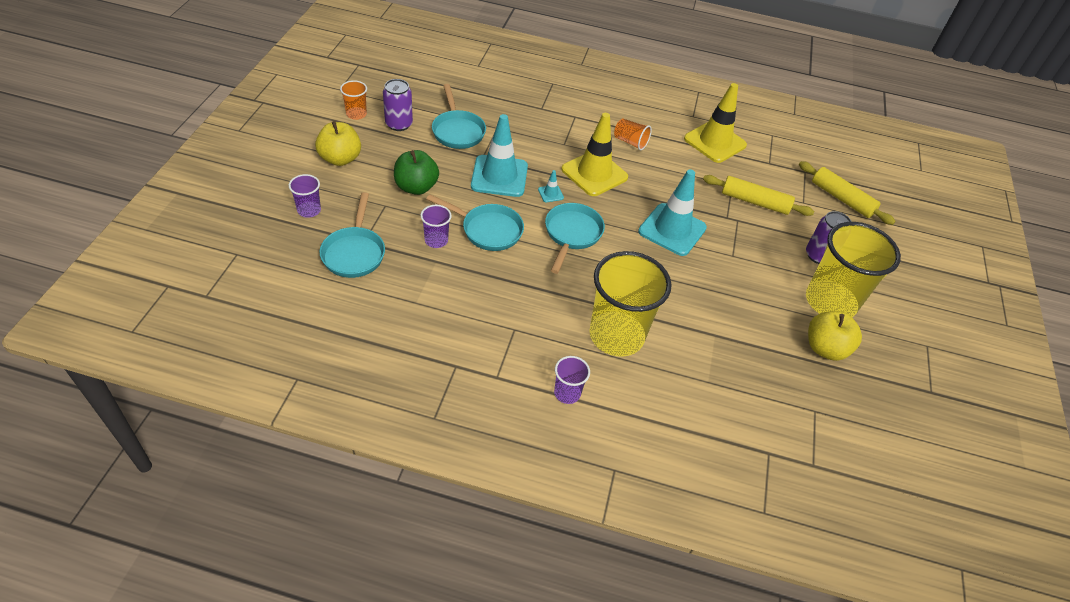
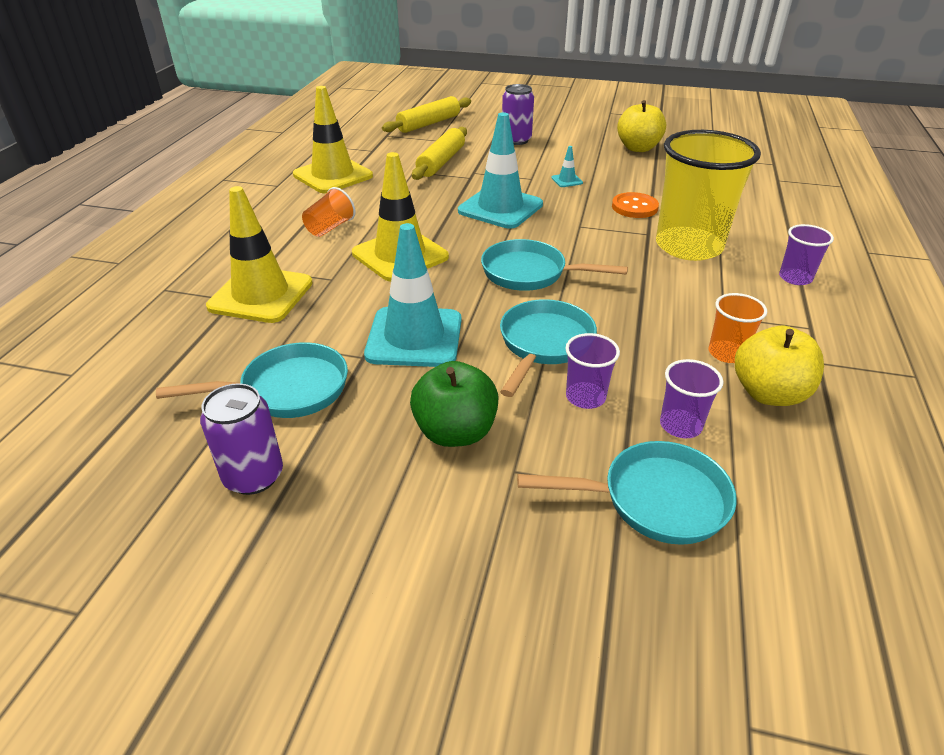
camera: 85 degrees left, 10 degrees down
purple cup [289,174,321,218] -> purple cup moved to [660,359,724,438]
yellow apple [315,121,361,166] -> yellow apple moved to [735,326,824,406]
orange cup [340,80,367,120] -> orange cup moved to [709,293,767,363]
turquoise traffic cone [538,170,564,202] -> turquoise traffic cone moved to [551,146,583,187]
yellow cup [806,222,901,317] -> none
none -> yellow traffic cone [206,186,313,323]
none -> orange button [612,192,659,218]

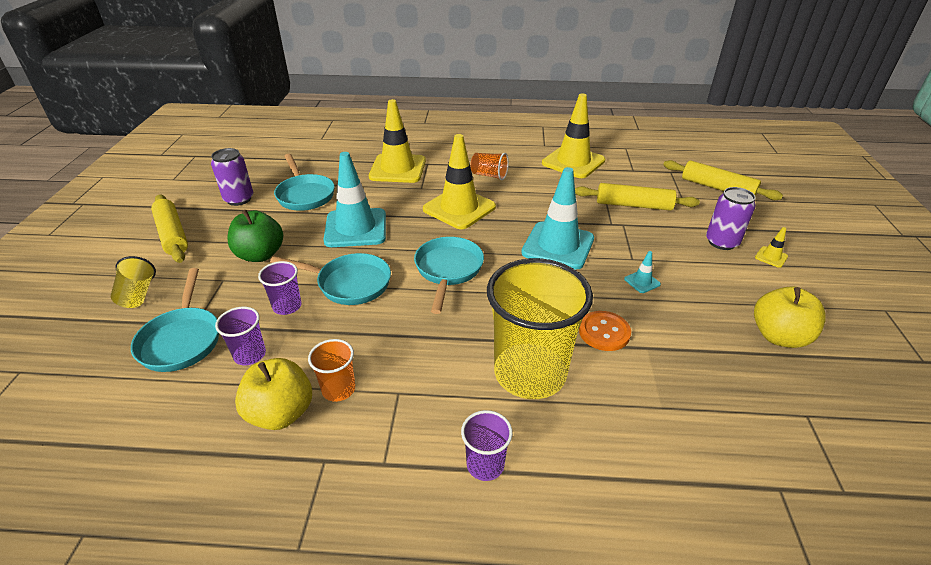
camera: 80 degrees right, 0 degrees up
none -> yellow cup [111,256,156,308]
none -> yellow rolling pin [151,194,188,263]
none -> yellow traffic cone [755,227,788,268]

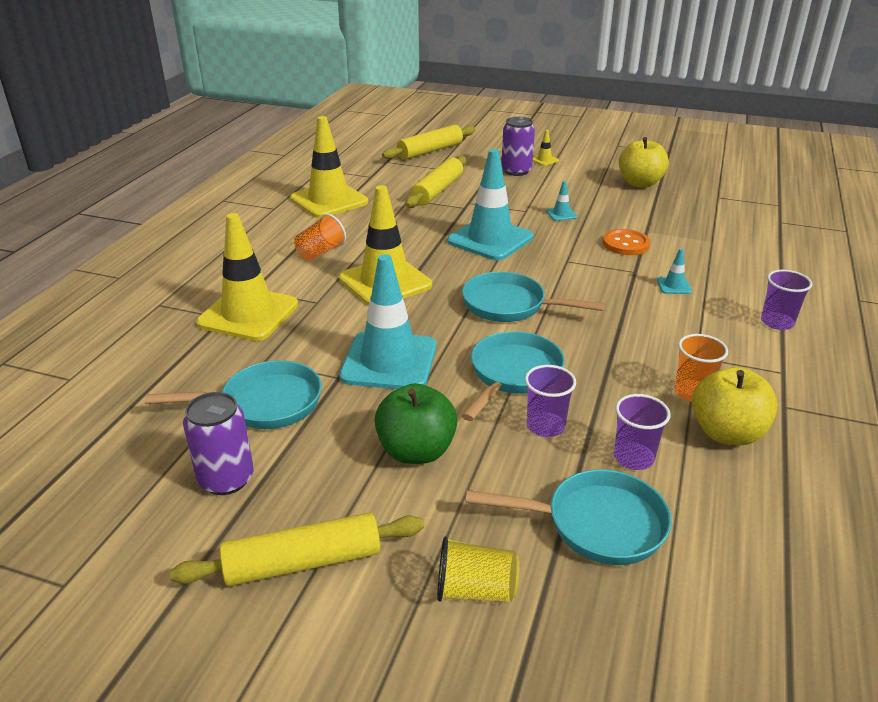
camera: 75 degrees left, 5 degrees down
yellow cup [487,258,593,399] -> turquoise traffic cone [657,248,692,294]

